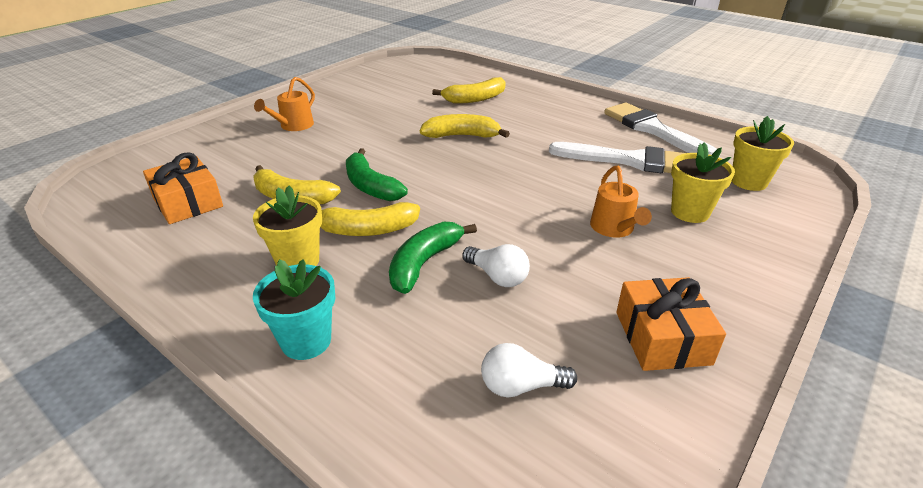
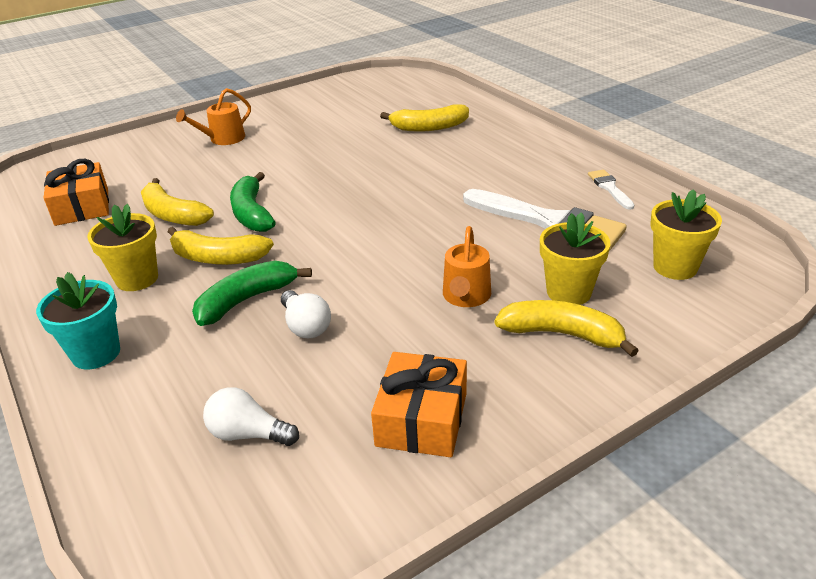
camera: 20 degrees right, 0 degrees up
yellow banana [420,114,510,138] -> yellow banana moved to [495,300,639,357]
white brush [604,102,720,157] -> white brush [588,170,634,210], size x0.47

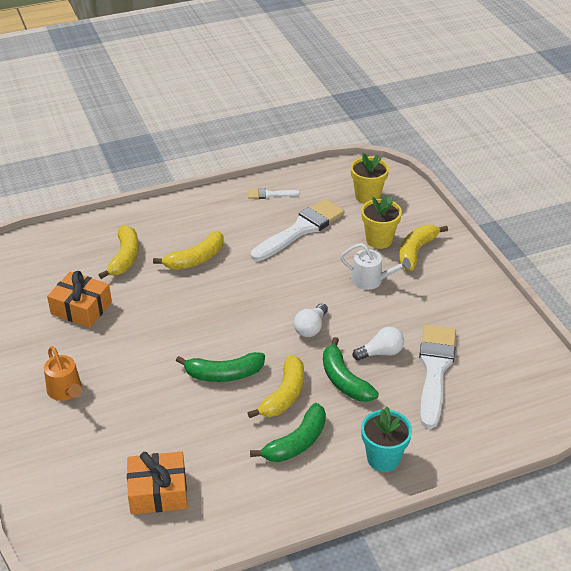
camera: 80 degrees left, 5 degrees up
yellow flower pot [87,204,158,291] -> green banana [250,403,326,462]
yellow banana [141,178,214,226] -> yellow banana moved to [153,231,224,270]
white light bulb [203,387,299,446] -> white light bulb moved to [294,303,328,337]
orange gift [371,352,467,457] -> orange gift moved to [47,271,112,328]
orange watering can [443,226,491,307] -> white watering can [341,243,411,290]
none -> white brush [419,325,456,429]

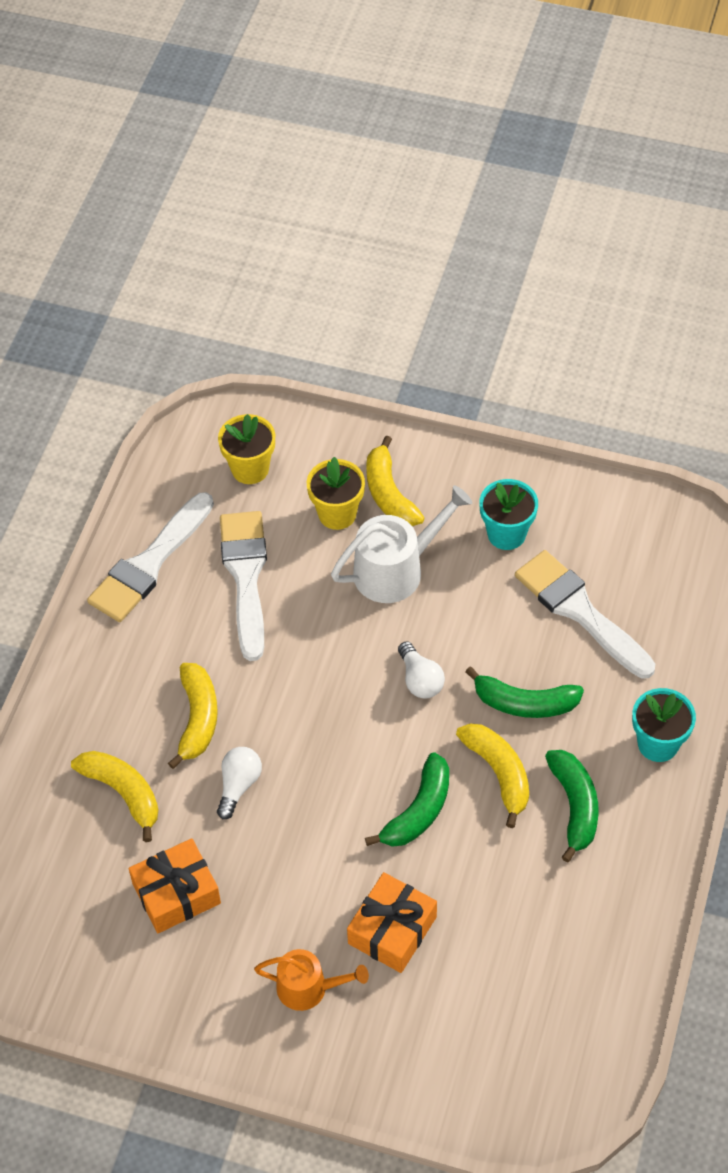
camera: 50 degrees left, 15 degrees up
orange gift [127,451,187,515] -> orange gift moved to [347,872,437,973]
white brush [248,188,300,199] -> white brush [87,492,214,622], size x2.12
white watering can [341,243,411,290] -> white watering can [331,485,472,603], size x1.56
white light bulb [353,327,404,361] -> white light bulb moved to [217,747,262,819]
none -> turquoise flower pot [479,479,538,550]

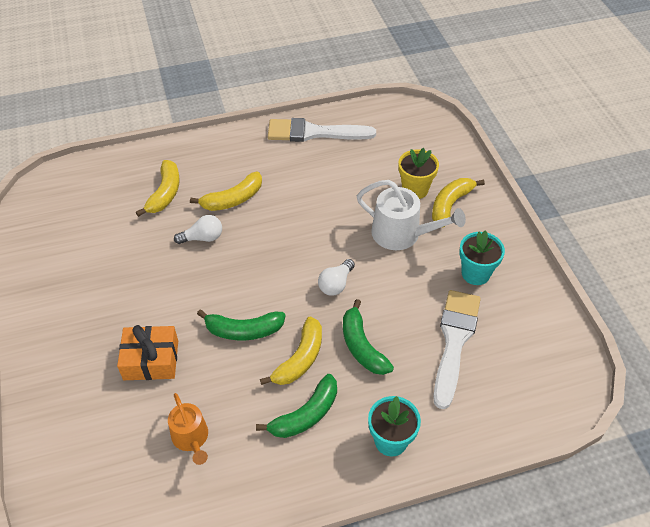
camera: 55 degrees right, 5 degrees down
orange gift [129,838,221,933] -> none
yellow flower pot [218,414,275,484] -> none
white brush [220,511,267,661] -> none
orange watering can [254,949,369,1011] -> orange watering can moved to [168,393,208,465]

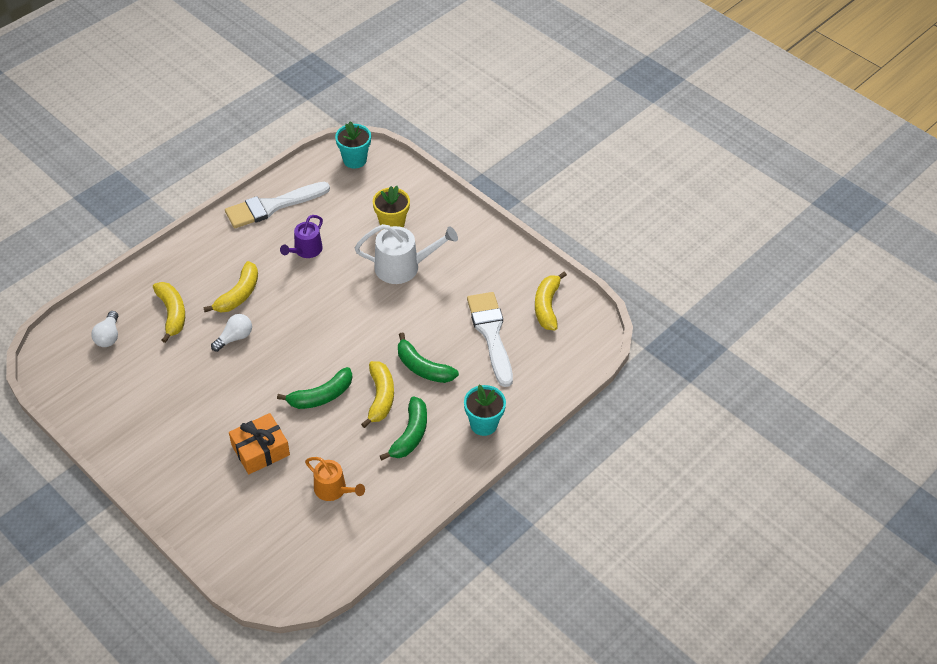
camera: 30 degrees left, 0 degrees up
white light bulb [318,259,355,296] -> white light bulb moved to [91,311,118,347]
yellow banana [432,178,485,227] -> yellow banana moved to [535,272,567,331]
turquoise flower pot [459,230,505,285] -> turquoise flower pot moved to [335,121,371,169]
none -> purple watering can [280,215,323,258]

